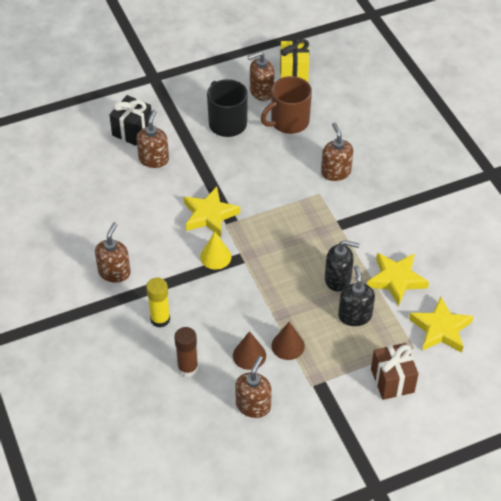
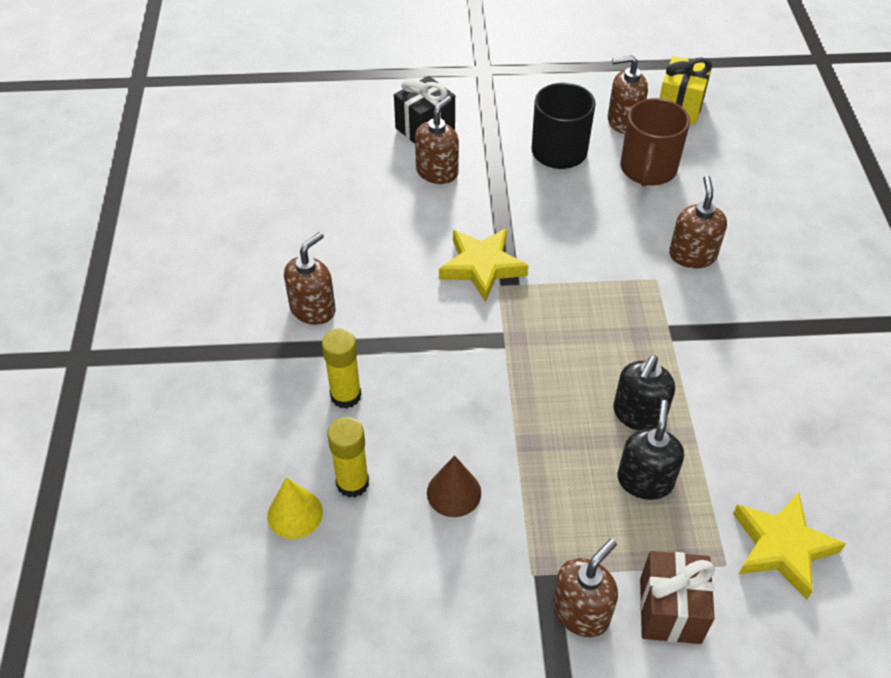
camera: 20 degrees right, 0 degrees up
brown glue stick [174,327,198,377] -> yellow glue stick [327,417,369,497]
yellow cone [200,232,232,270] -> yellow cone moved to [267,477,323,539]
brown soap dispenser [235,356,272,418] -> brown soap dispenser moved to [553,539,618,637]
brown mug [261,76,312,134] -> brown mug turned 60 degrees counterclockwise [620,98,690,186]
brown cone [271,322,305,360] -> none
black soap dispenser [325,240,359,291] -> black soap dispenser turned 90 degrees clockwise [613,355,675,431]
yellow star [367,253,429,306] -> none

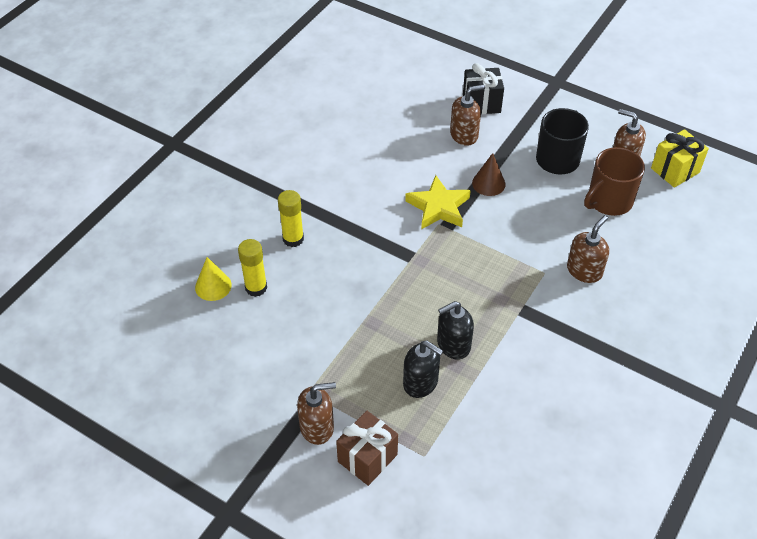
camera: 35 degrees right, 0 degrees up
brown soap dispenser [284,232,336,325] -> none
brown cone [427,455,481,517] -> brown cone moved to [472,153,506,196]
black soap dispenser [617,400,684,500] -> black soap dispenser turned 75 degrees clockwise [403,341,443,398]
yellow star [733,492,846,600] -> none

